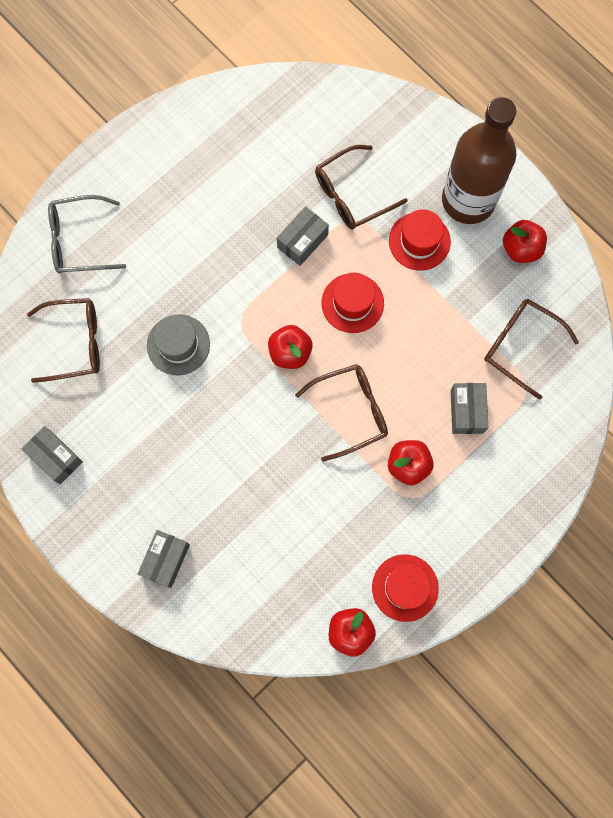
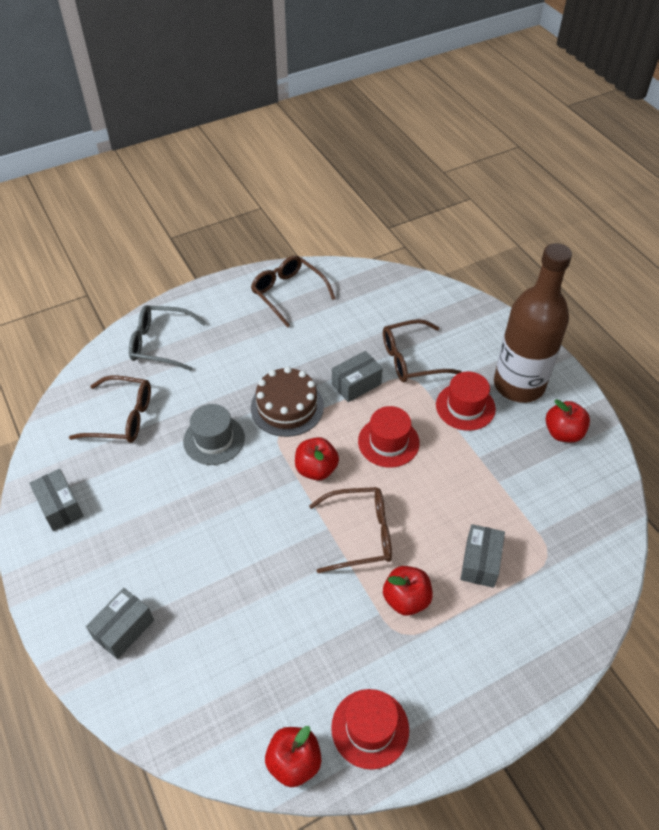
camera: 15 degrees right, 25 degrees down
brown glasses [484,299,579,400] -> brown glasses moved to [251,255,336,328]
none -> brown cake [251,366,324,437]

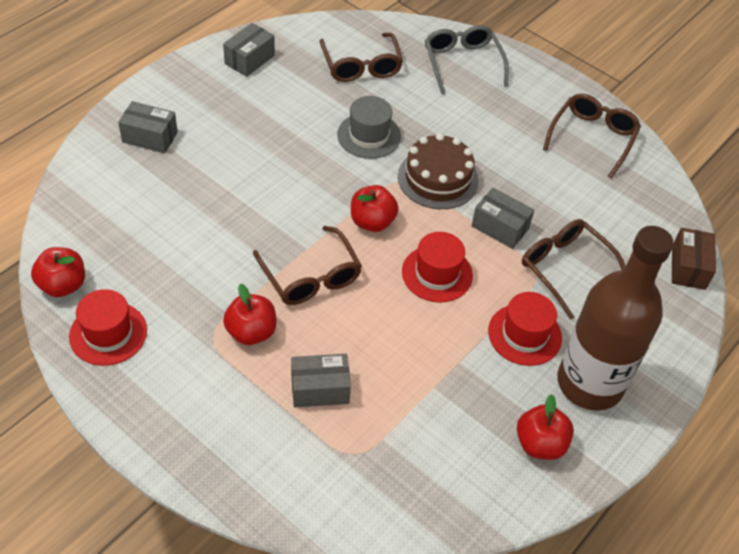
camera: 65 degrees right, 0 degrees up
none -> brown box [672,228,716,290]

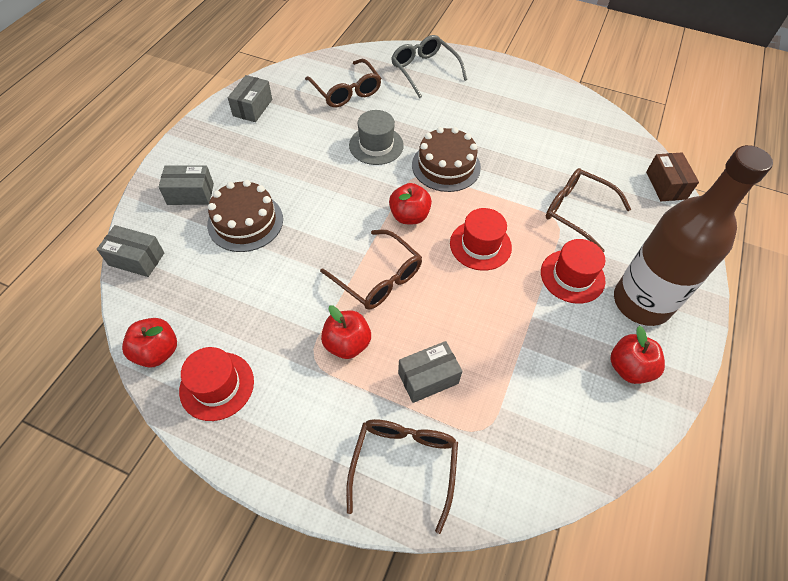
camera: 15 degrees left, 5 degrees up
grey box [472,188,534,249] -> grey box moved to [97,225,164,277]
brown glasses [543,94,641,178] -> brown glasses moved to [346,419,458,534]
none -> brown cake [207,180,283,252]

